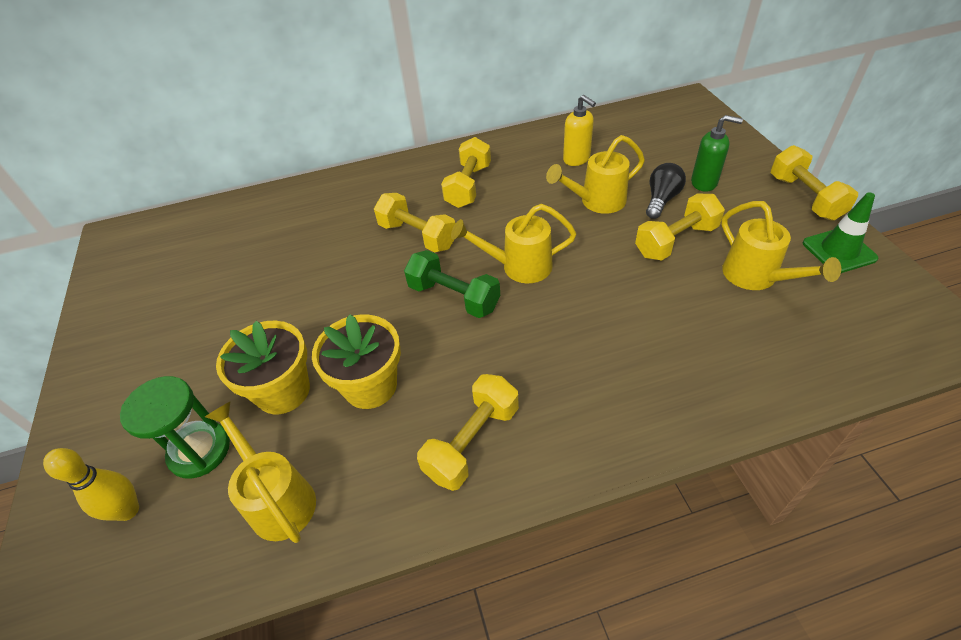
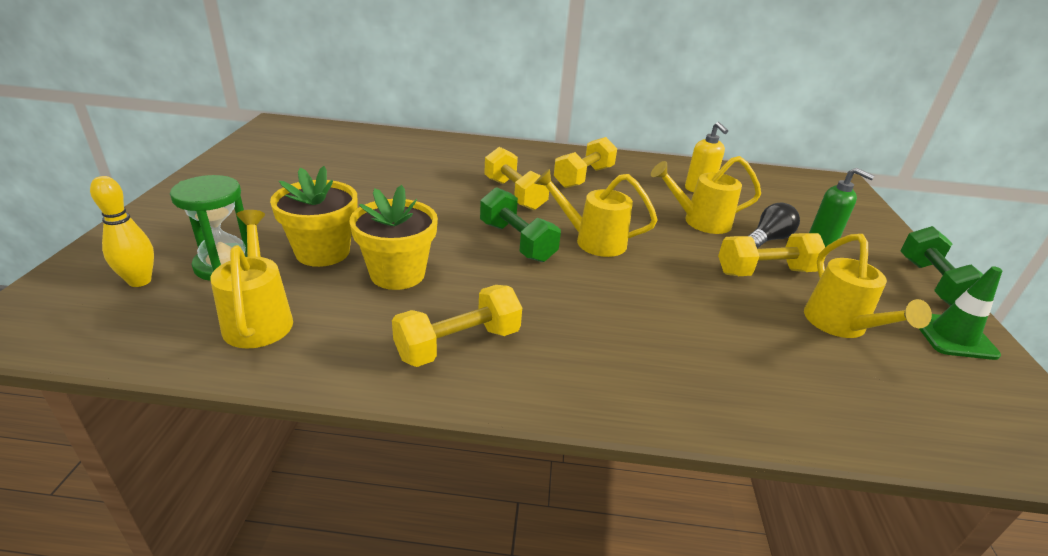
camera: 15 degrees right, 15 degrees down
yellow dumbbell [771,145,858,220] -> green dumbbell [900,226,984,306]

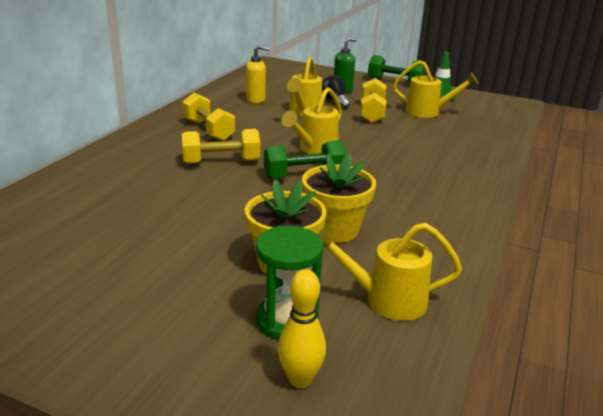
camera: 70 degrees left, 5 degrees down
yellow dumbbell [392,285,522,367] -> none

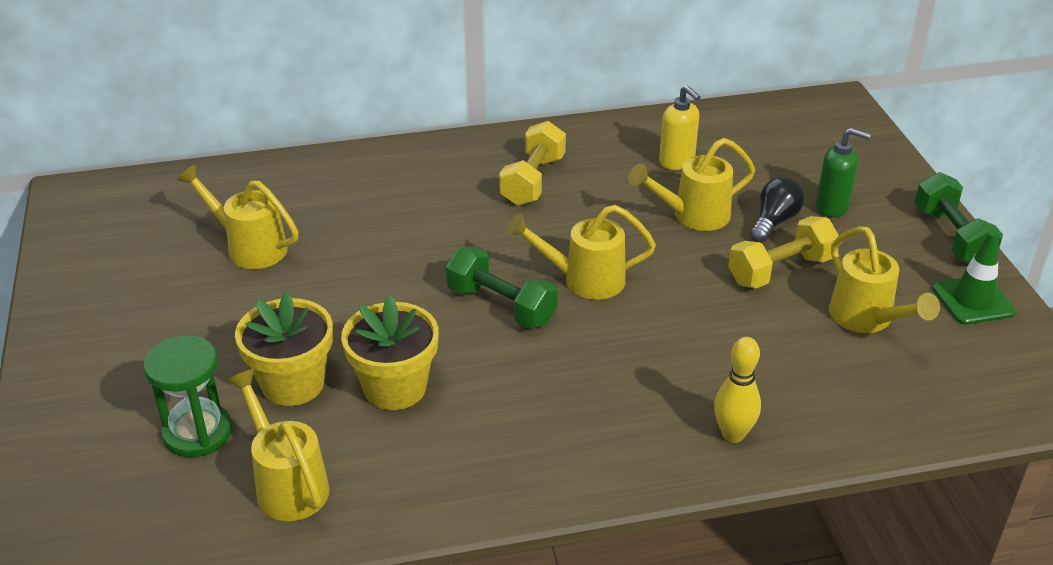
camera: 55 degrees right, 10 degrees up
yellow dumbbell [182,129,260,164] -> none
yellow bowling pin [278,269,326,388] -> yellow bowling pin moved to [714,337,761,443]
none -> yellow watering can [177,164,299,269]

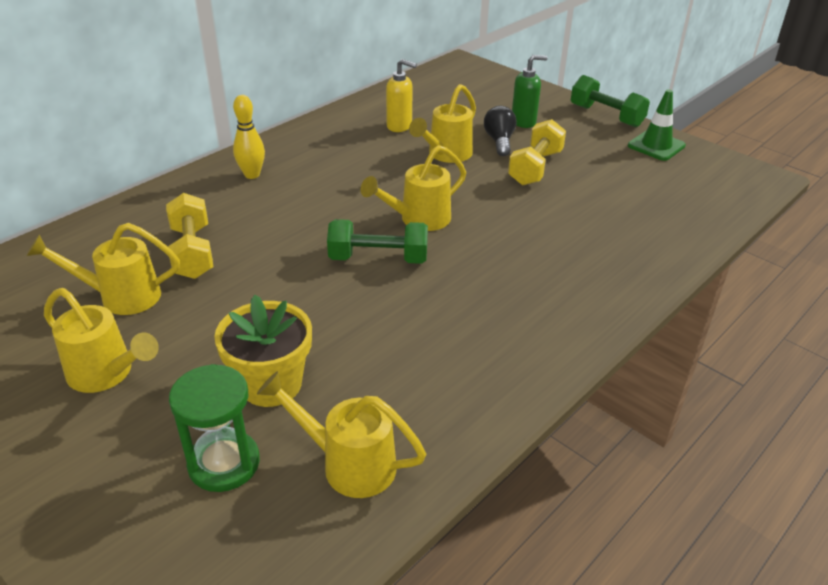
camera: 35 degrees left, 0 degrees up
yellow flower pot [341,295,439,410] -> none
yellow dumbbell [499,121,566,206] -> yellow dumbbell moved to [166,193,213,279]
yellow bowling pin [714,337,761,443] -> yellow bowling pin moved to [233,95,265,179]
yellow watering can [829,227,940,333] -> yellow watering can moved to [44,288,159,393]

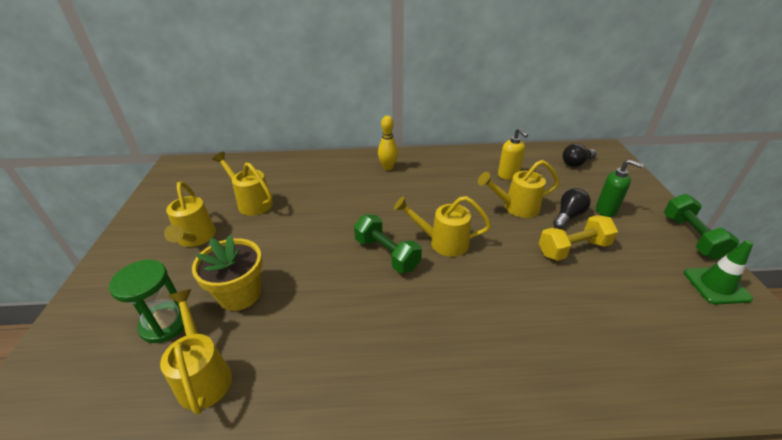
camera: 45 degrees right, 0 degrees up
yellow dumbbell [166,193,213,279] -> none
none -> black light bulb [563,143,597,167]

